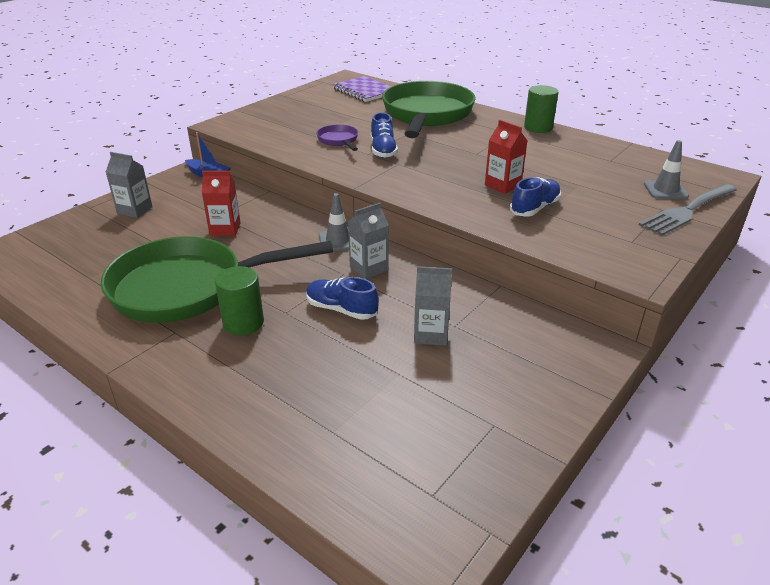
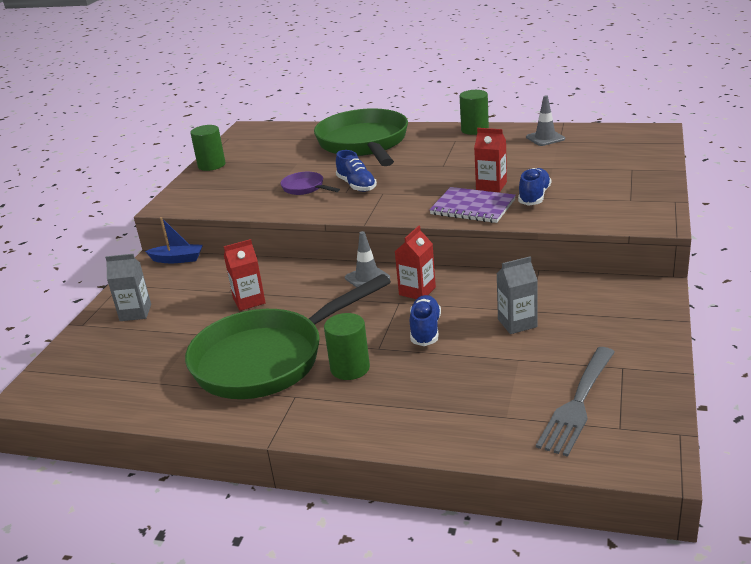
camera: 20 degrees left, 5 degrees down
blue shoe [306,277,379,320] -> blue shoe turned 90 degrees clockwise [410,295,441,346]
purple notebook [333,76,391,102] -> purple notebook moved to [429,187,516,223]
grey carton [348,203,389,279] -> red carton [395,226,436,299]
grey fork [639,184,737,236] -> grey fork moved to [536,347,615,457]
grey traffic cone [644,140,689,199] -> grey traffic cone moved to [526,95,565,146]
none -> green cylinder [190,125,226,171]

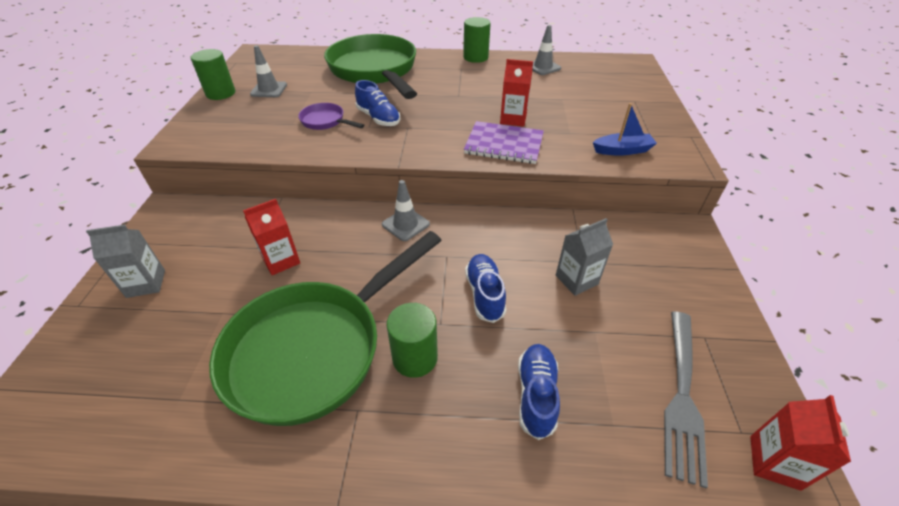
camera: 15 degrees left, 15 degrees up
blue boat [145,217,203,263] -> blue boat moved to [593,103,657,156]
red carton [395,226,436,299] -> red carton moved to [750,395,851,491]
blue shoe [518,168,551,206] -> blue shoe moved to [518,344,560,440]
none -> grey traffic cone [250,45,287,97]

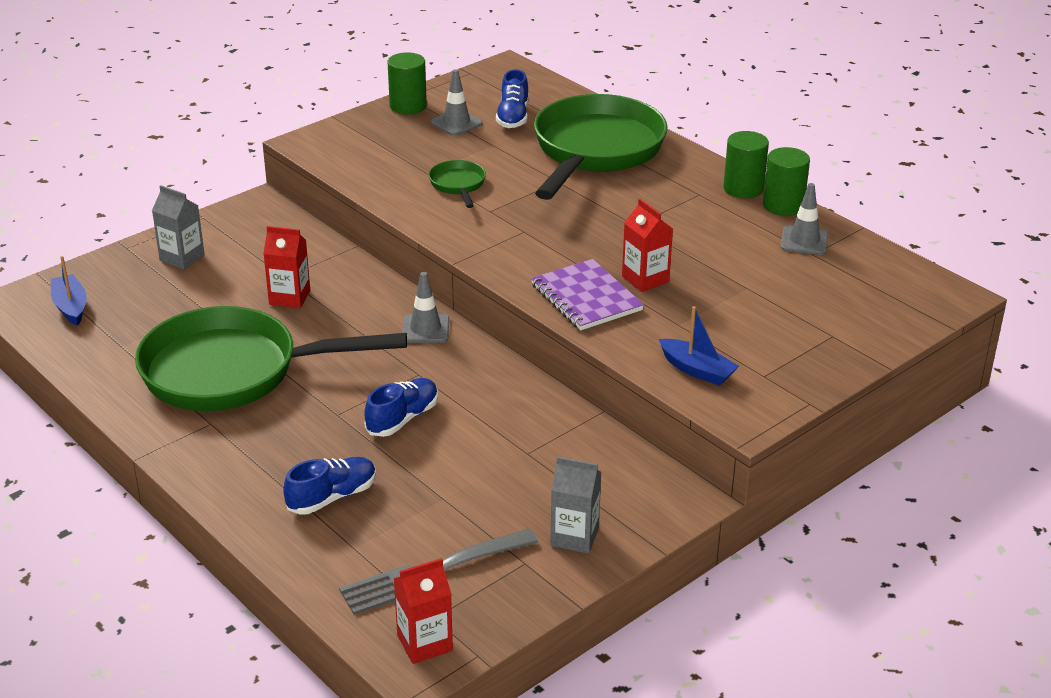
camera: 45 degrees right, 10 degrees down
purple pan [298,103,364,130] -> green pan [428,160,486,208]
blue shoe [355,80,401,126] -> blue shoe moved to [496,69,529,128]
green cylinder [387,303,438,378] -> green cylinder moved to [763,147,810,216]
grey carton [556,218,613,296] -> grey carton moved to [550,456,602,554]
none -> blue boat [51,256,87,326]

